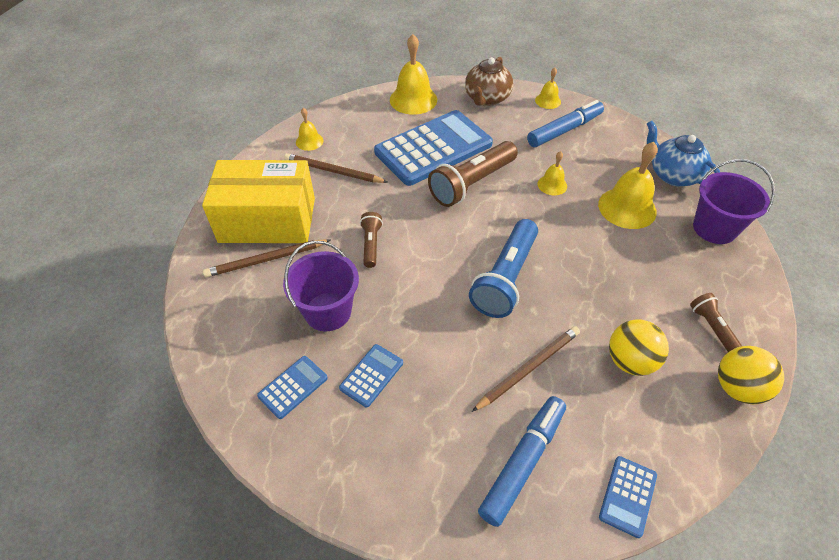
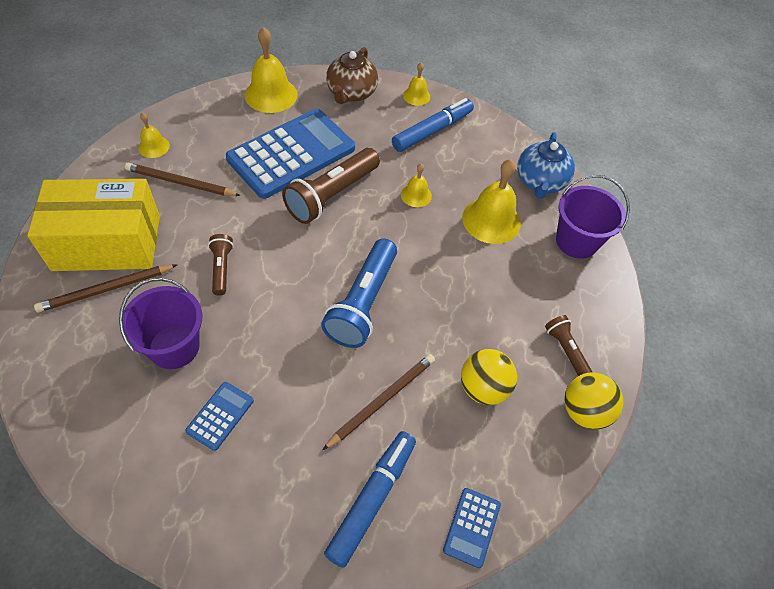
camera: 10 degrees left, 5 degrees up
blue calculator [257,356,328,419] -> none
blue teapot [647,121,720,186] -> blue teapot turned 120 degrees counterclockwise [517,132,575,199]

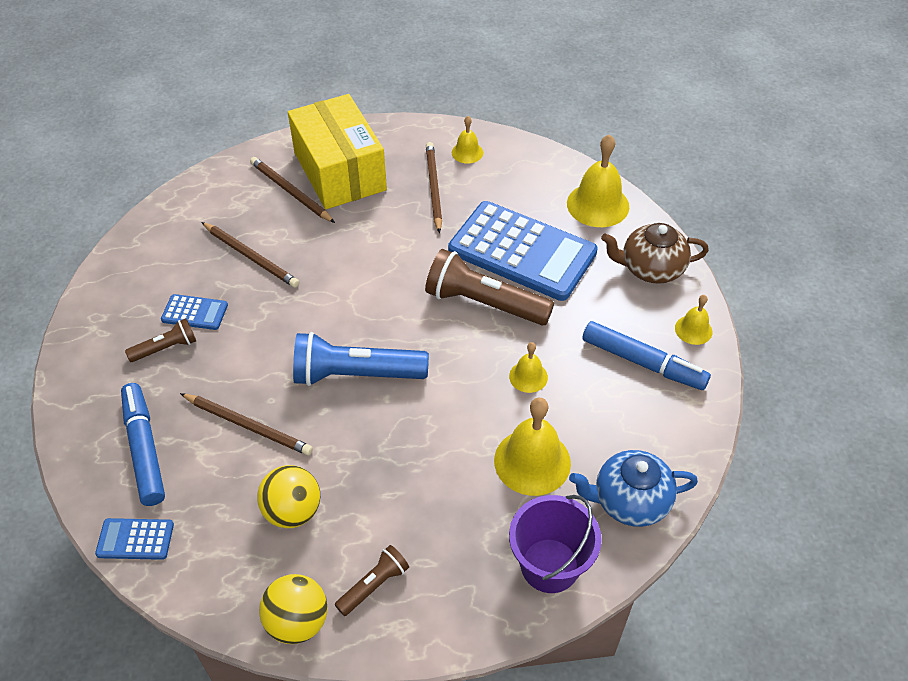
camera: 75 degrees right, 5 degrees down
purple bucket [119,278,202,369] -> brown pencil [202,222,299,288]
brown flashlight [208,234,234,296] -> brown flashlight moved to [125,318,196,362]
blue marker [324,431,416,568] -> blue marker turned 120 degrees counterclockwise [121,383,165,506]

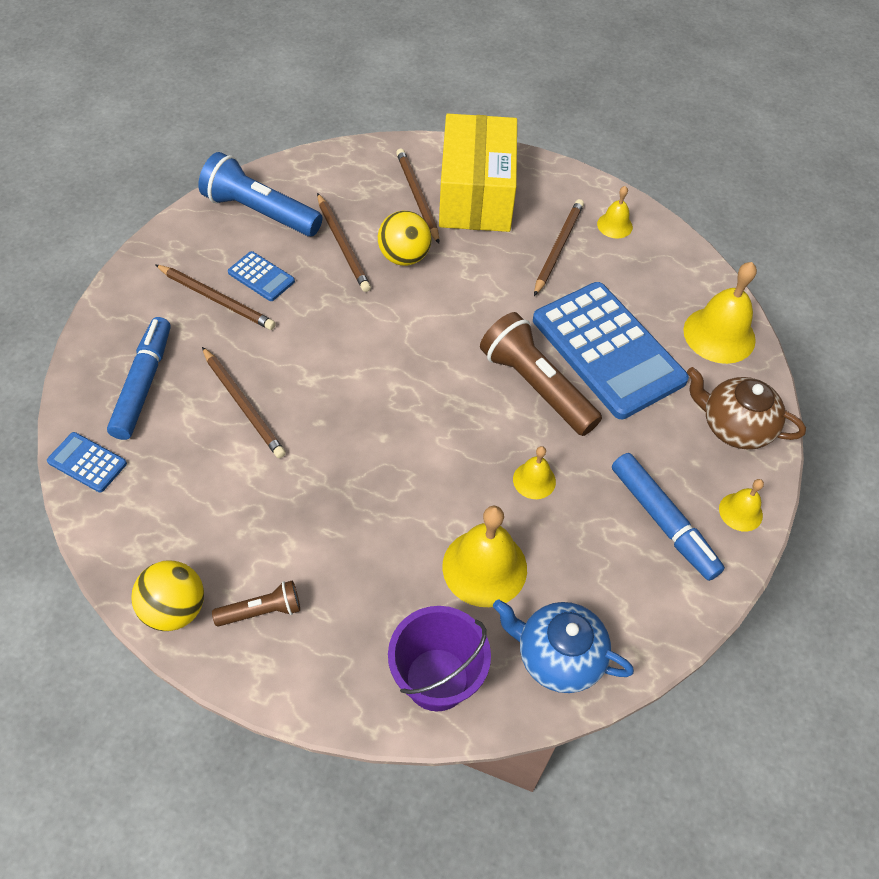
camera: 25 degrees right, 5 degrees up
brown flashlight [125,318,196,362] -> brown pencil [155,264,276,330]
yellow ball [257,465,320,528] -> yellow ball moved to [378,211,432,266]
blue flashlight [293,332,429,386] -> blue flashlight moved to [198,152,322,237]

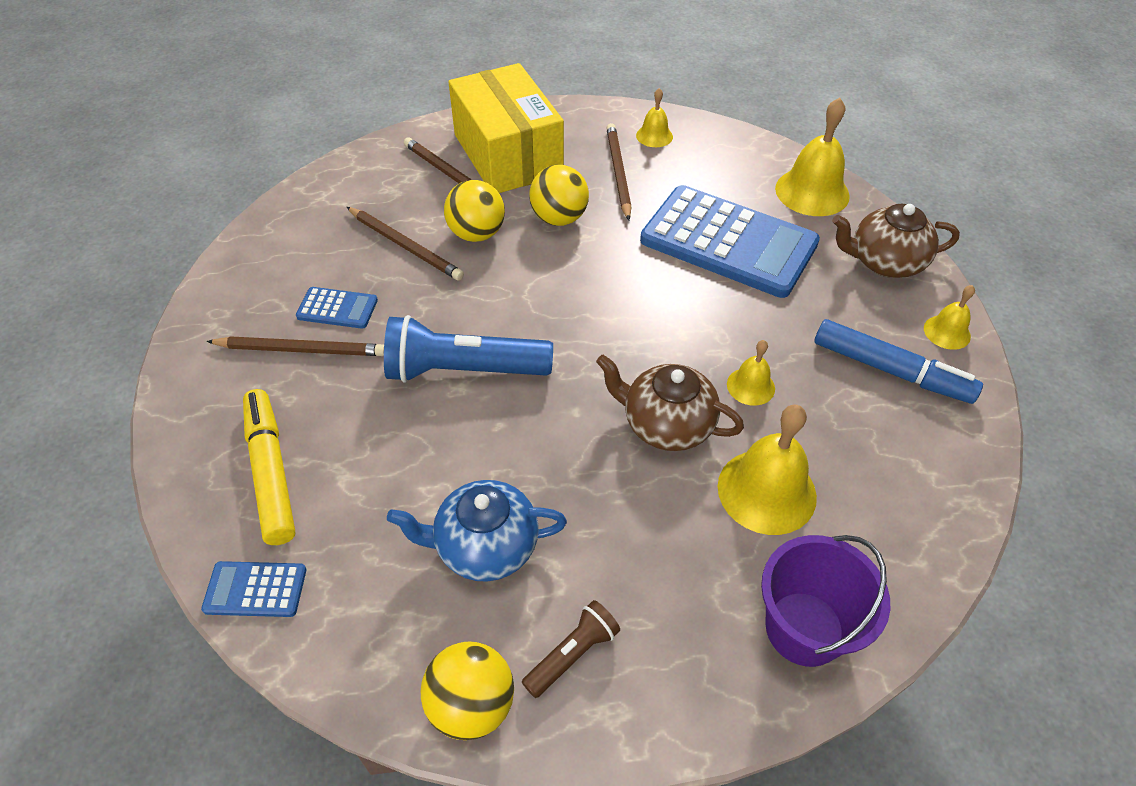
camera: 25 degrees left, 5 degrees down
blue marker [107,317,170,440] -> yellow marker [243,389,295,545]
blue flashlight [198,152,322,237] -> blue flashlight moved to [384,315,553,383]
brown pencil [202,347,286,458] -> none
brown flashlight [480,312,602,436] -> none
blue teapot [493,599,634,693] -> blue teapot moved to [387,480,567,582]
none -> yellow ball [529,165,589,226]
none -> brown teapot [596,355,744,451]

